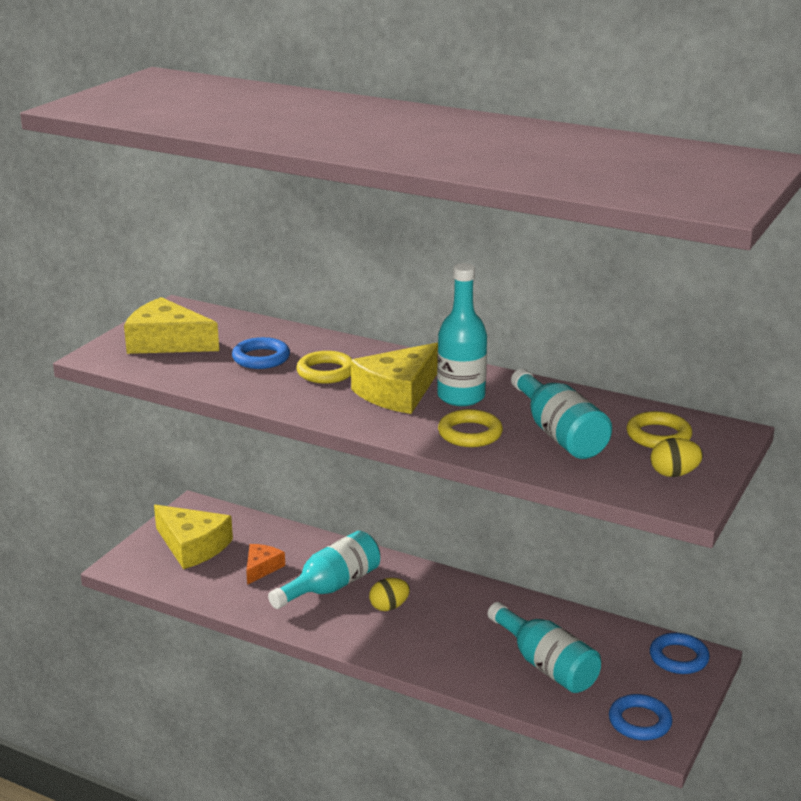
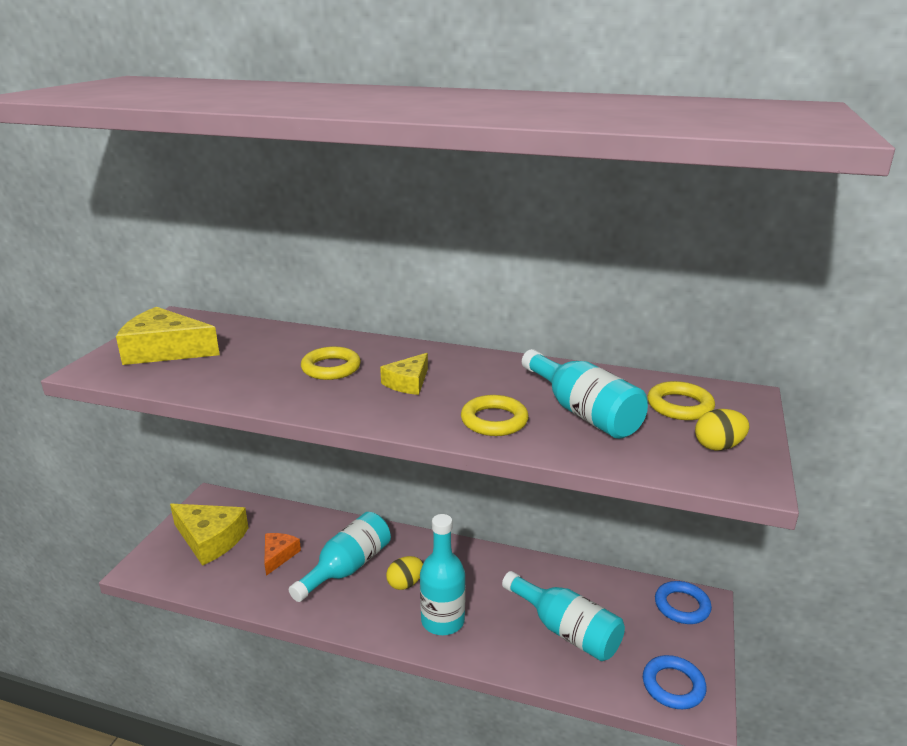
camera: 10 degrees left, 0 degrees up
blue ring [232,337,290,369] -> none
yellow cheese [351,342,438,414] -> yellow cheese [380,353,428,395], size x0.56
turquoise bottle [437,263,487,406] -> turquoise bottle moved to [420,514,466,635]

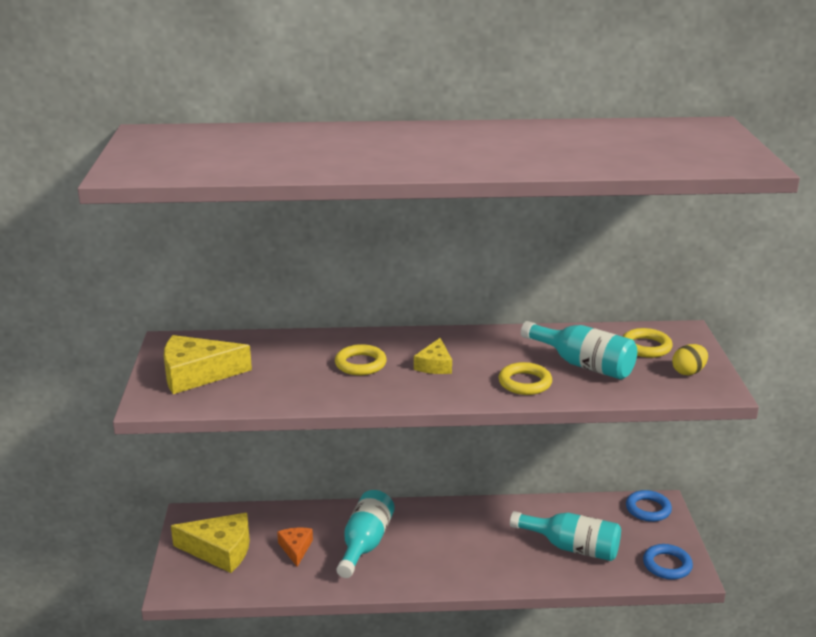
camera: 20 degrees left, 0 degrees up
yellow egg [386,556,423,590] -> none
turquoise bottle [420,514,466,635] -> none

